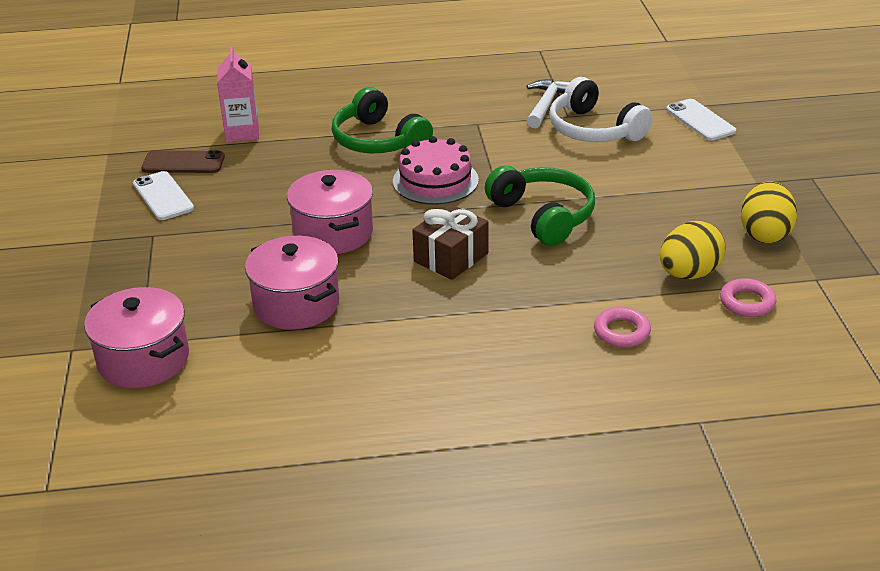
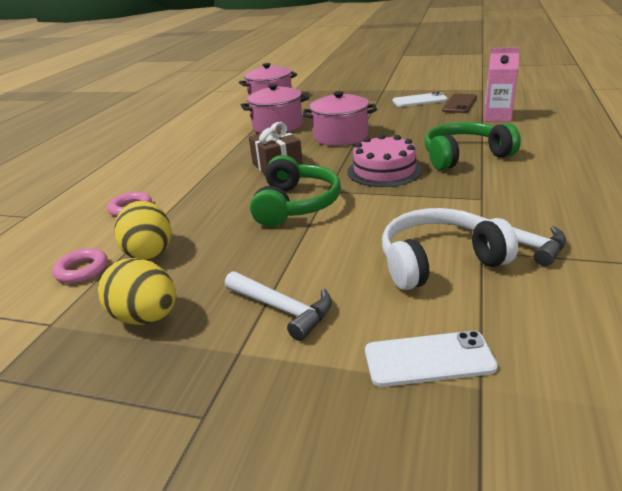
camera: 115 degrees right, 5 degrees down
green headphones [485,166,595,246] -> green headphones turned 75 degrees counterclockwise [250,155,341,227]
none -> white hammer [225,271,332,341]

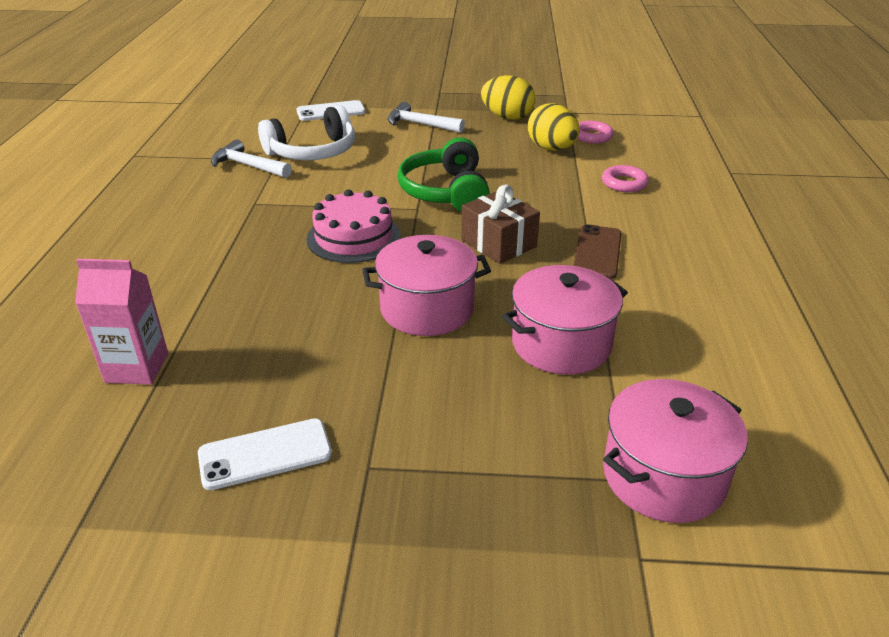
camera: 165 degrees right, 5 degrees up
green headphones [424,122,521,170] -> none
brown phone [442,93,477,113] -> brown phone moved to [573,224,621,279]

